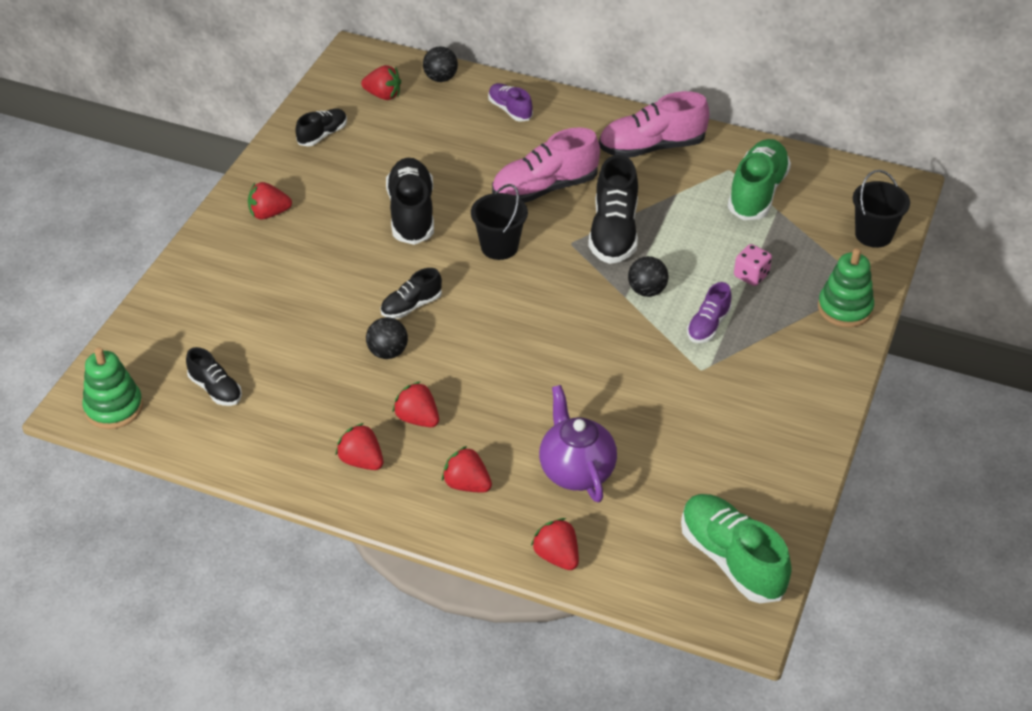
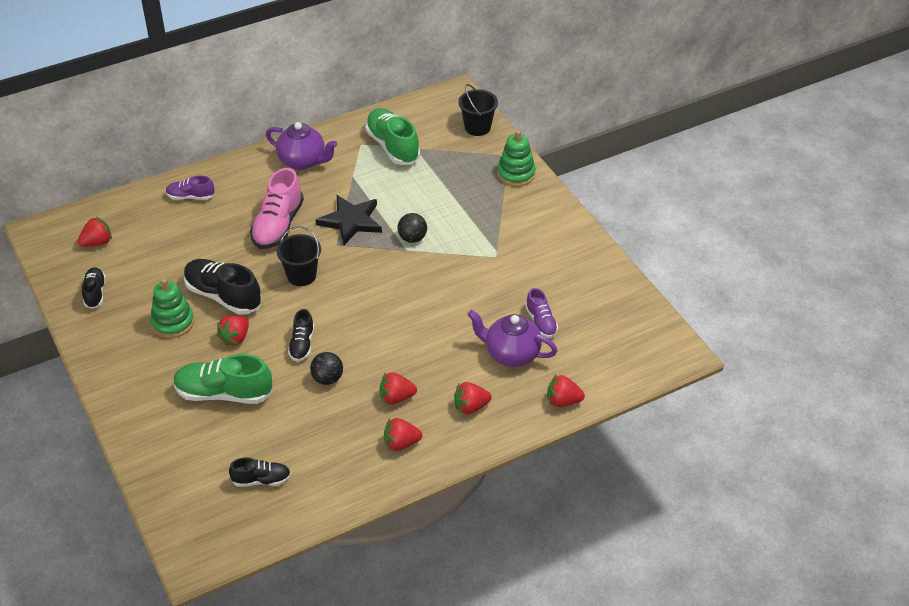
camera: 50 degrees left, 0 degrees up
green stacking toy [83,347,143,429] -> green stacking toy moved to [150,278,194,338]
red strawberry [248,182,292,219] -> red strawberry moved to [217,316,249,346]
black ball [423,46,458,82] -> none
black shoe [588,155,638,264] -> black star [316,195,382,245]
pink shoe [599,91,709,158] -> purple teapot [266,122,337,170]
green shoe [681,494,792,603] -> green shoe moved to [173,354,273,404]
purple shoe [687,282,732,343] -> purple shoe moved to [525,288,558,338]
pink dice [734,244,772,286] -> none

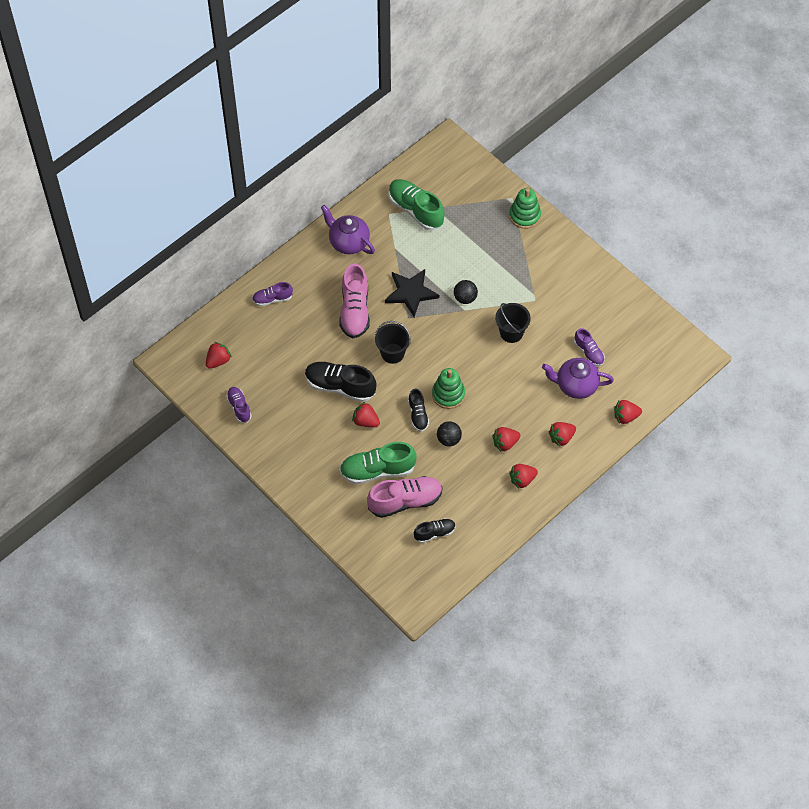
camera: 15 degrees left, 15 degrees up
black shoe [82,267,106,309] -> purple shoe [226,387,252,423]
green stacking toy [150,278,194,338] -> green stacking toy moved to [432,368,465,409]
red strawberry [217,316,249,346] -> red strawberry turned 105 degrees clockwise [352,402,380,427]
purple teapot [266,122,337,170] -> purple teapot turned 150 degrees counterclockwise [321,205,375,254]
black bucket [459,84,498,136] -> black bucket moved to [495,303,531,343]
none -> pink shoe [367,476,443,518]

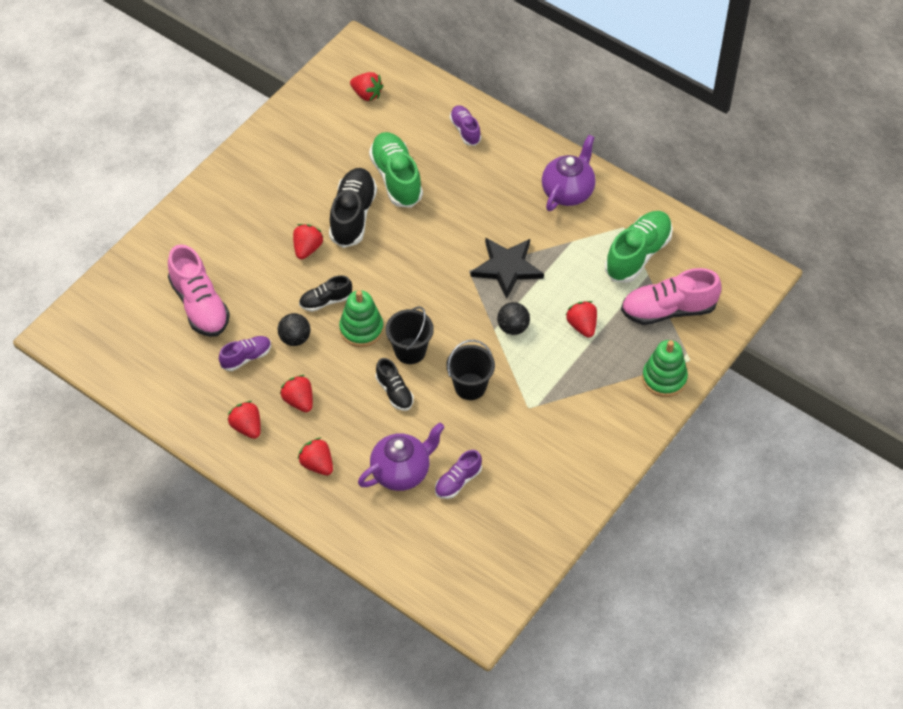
camera: 80 degrees right, 5 degrees down
purple shoe [226,387,252,423] -> purple shoe moved to [219,336,271,371]
pink shoe [339,263,370,338] -> pink shoe moved to [621,268,721,325]
green shoe [339,442,417,484] -> green shoe moved to [369,132,423,208]
black bucket [375,321,411,364] -> black bucket moved to [386,306,434,364]
black shoe [414,519,456,543] -> black shoe moved to [375,358,414,411]
purple teapot [542,358,614,399] -> purple teapot turned 60 degrees clockwise [358,423,445,491]
red strawberry [614,400,642,424] -> red strawberry moved to [566,301,597,338]

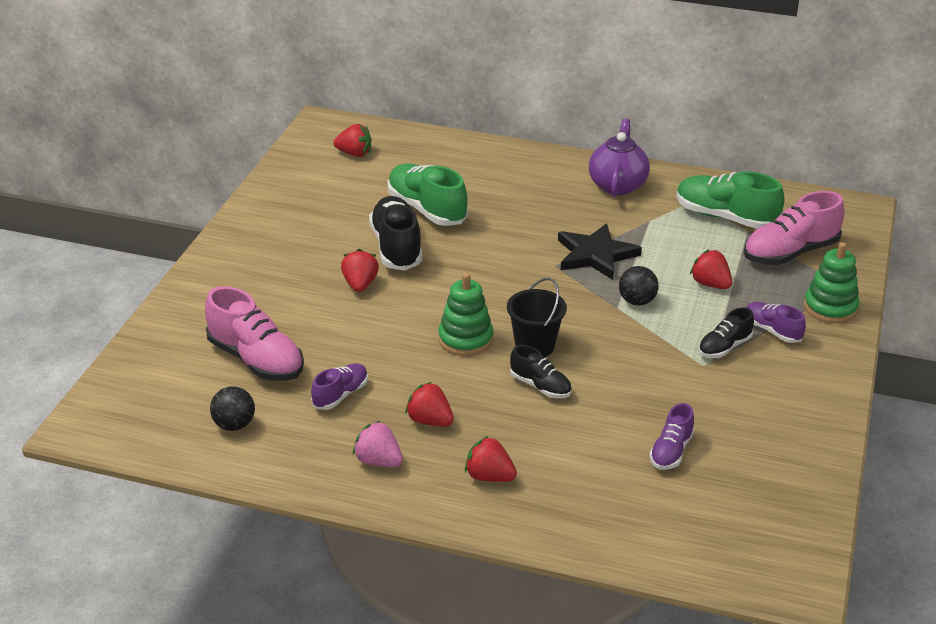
camera: 20 degrees left, 20 degrees down
red strawberry [227,401,261,439] -> pink strawberry [353,421,403,467]
black ball [278,313,310,346] -> black ball moved to [210,386,255,431]
black shoe [299,275,352,312] -> black shoe moved to [699,307,754,358]
purple teapot [358,423,445,491] -> none
black bucket [446,340,495,400] -> none
purple shoe [450,105,481,146] -> purple shoe moved to [746,302,806,343]
green shoe [605,211,673,283] -> green shoe turned 75 degrees counterclockwise [676,171,784,229]

